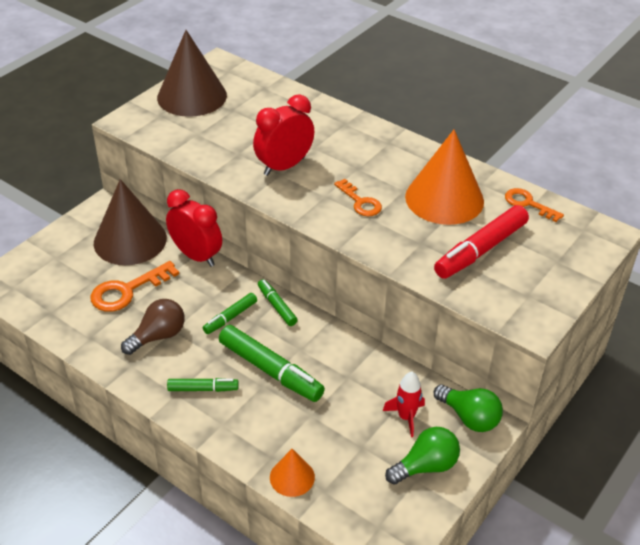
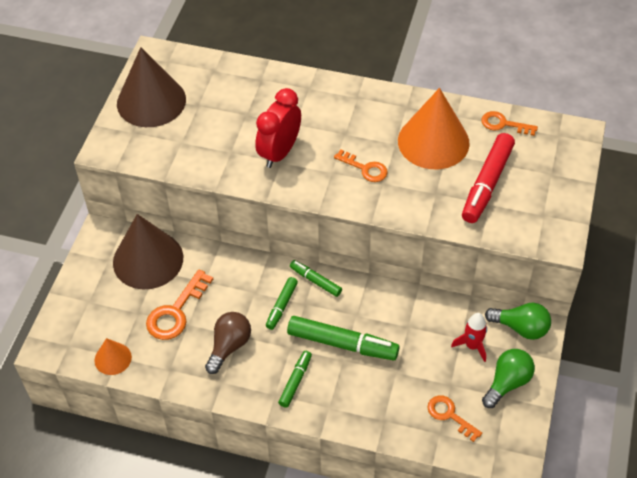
camera: 20 degrees left, 10 degrees up
red clock [166,189,222,267] -> none
green marker [167,378,239,392] -> green marker turned 45 degrees counterclockwise [278,351,312,408]
orange cone [270,449,315,497] -> orange cone moved to [95,338,132,375]
none -> orange key [428,395,482,442]

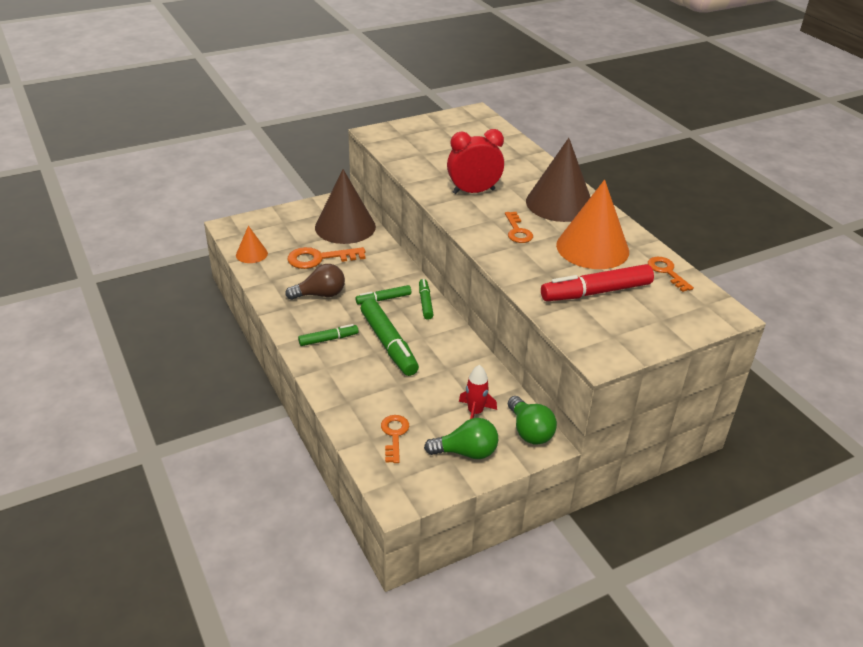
camera: 45 degrees right, 15 degrees down
brown cone [117,47,186,127] -> brown cone moved to [526,138,590,222]

